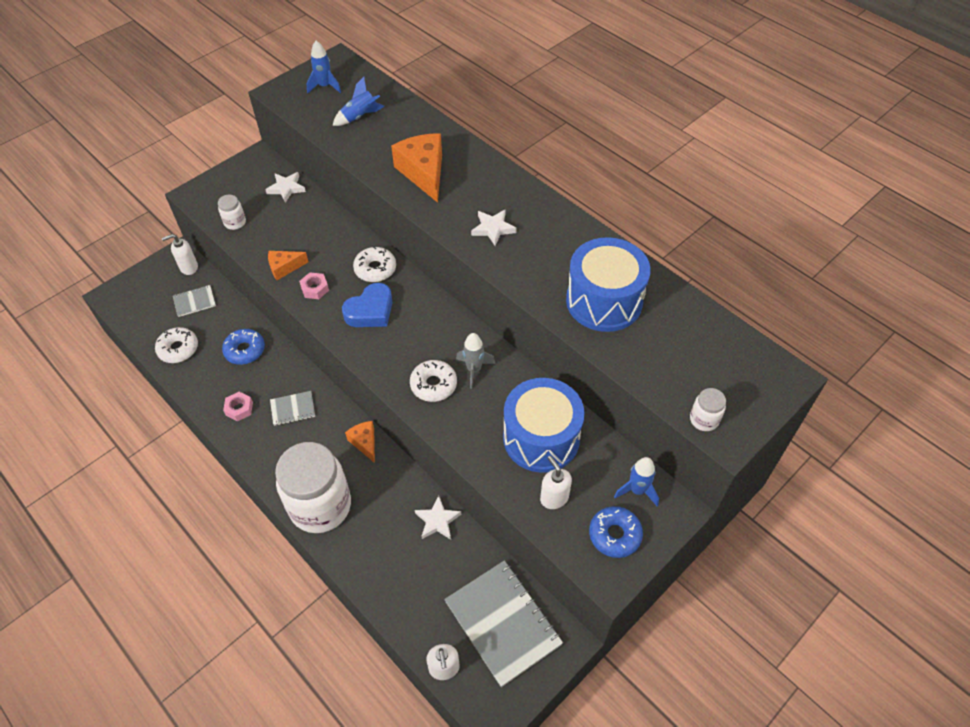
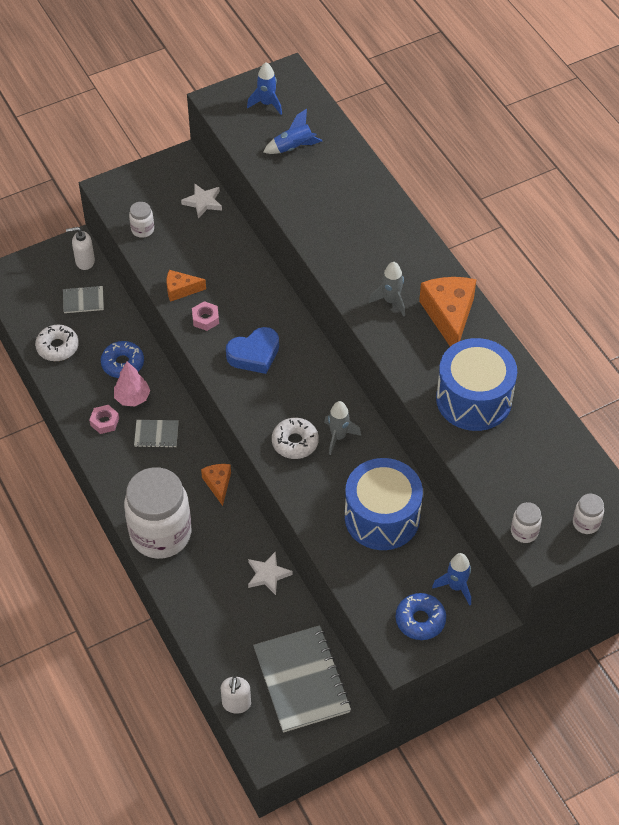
camera: 15 degrees right, 0 degrees up
white donut [353,247,396,282] -> none
orange cheese [391,133,442,203] -> orange cheese moved to [419,277,476,347]
white star [471,209,517,246] -> grey rocket [369,262,405,317]
white soap dispenser [540,456,572,509] -> none
none -> pink tree [114,361,150,407]
none -> white jar [573,494,604,534]

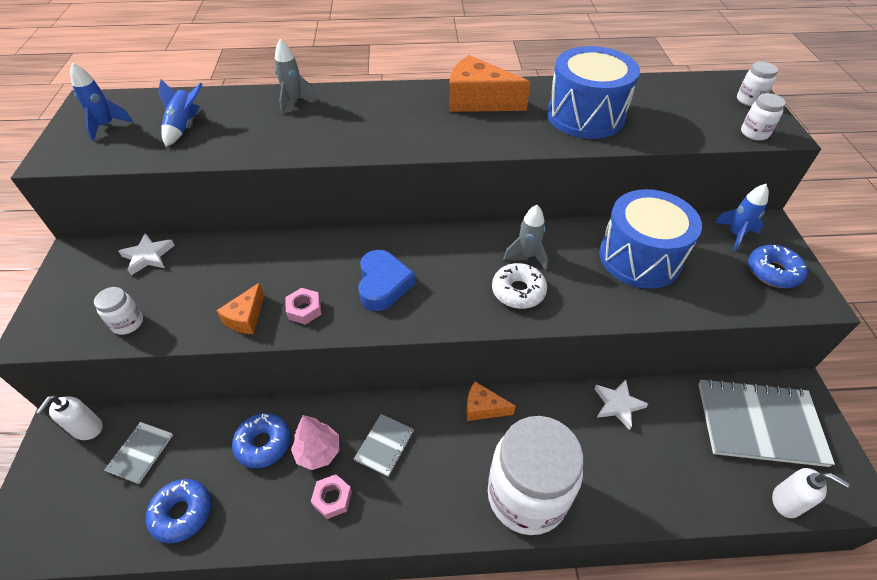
camera: 65 degrees left, 5 degrees down
white donut [35,325,79,361] -> blue donut [146,479,211,543]
grey rocket [369,262,405,317] -> grey rocket moved to [275,39,318,114]

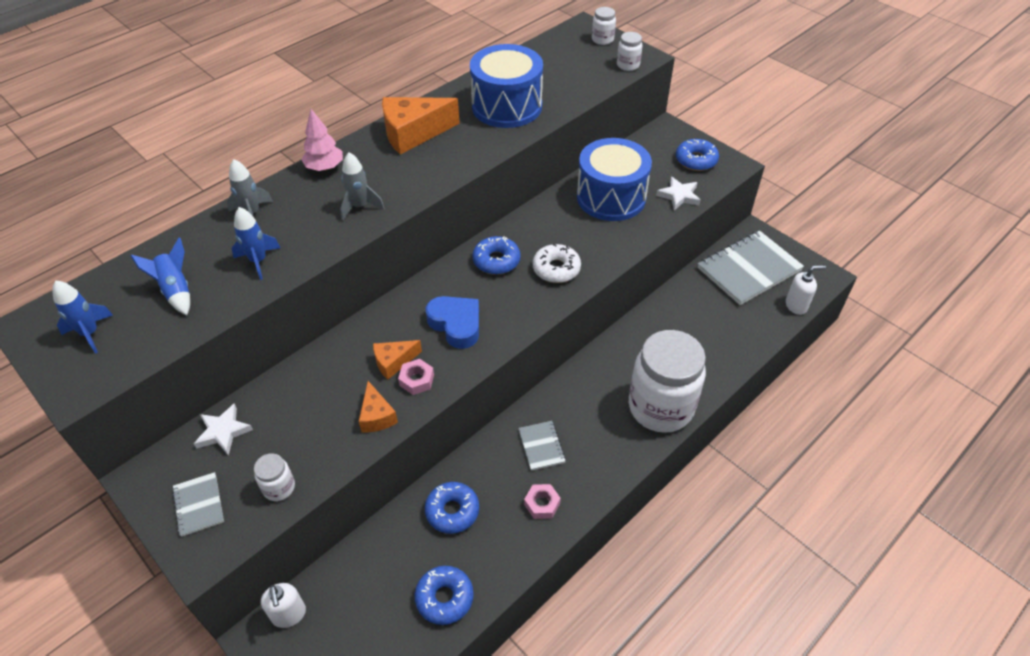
camera: 40 degrees left, 0 degrees up
grey notebook [104,422,173,484] -> grey notebook moved to [172,472,224,537]
pink tree [291,415,340,470] -> pink tree moved to [301,109,343,171]
orange cheese [466,381,516,421] -> orange cheese moved to [373,340,422,379]
grey rocket [503,205,548,270] -> grey rocket moved to [340,152,385,221]
white star [594,379,648,430] -> white star moved to [656,177,701,211]
blue rocket [714,184,769,251] -> blue rocket moved to [231,207,281,280]
none -> blue donut [472,236,521,275]

